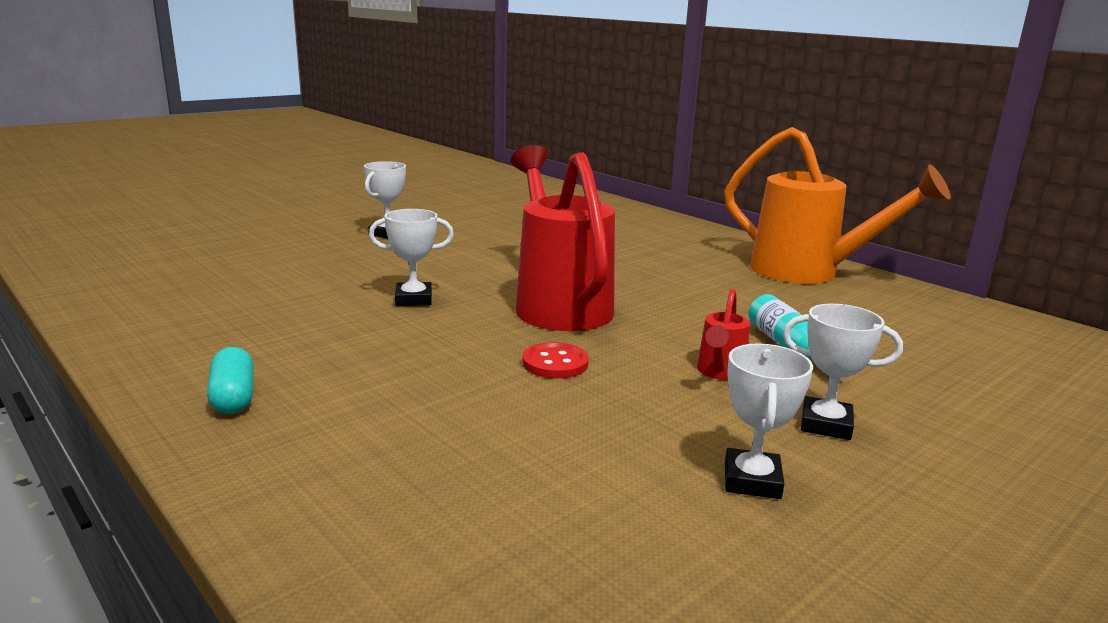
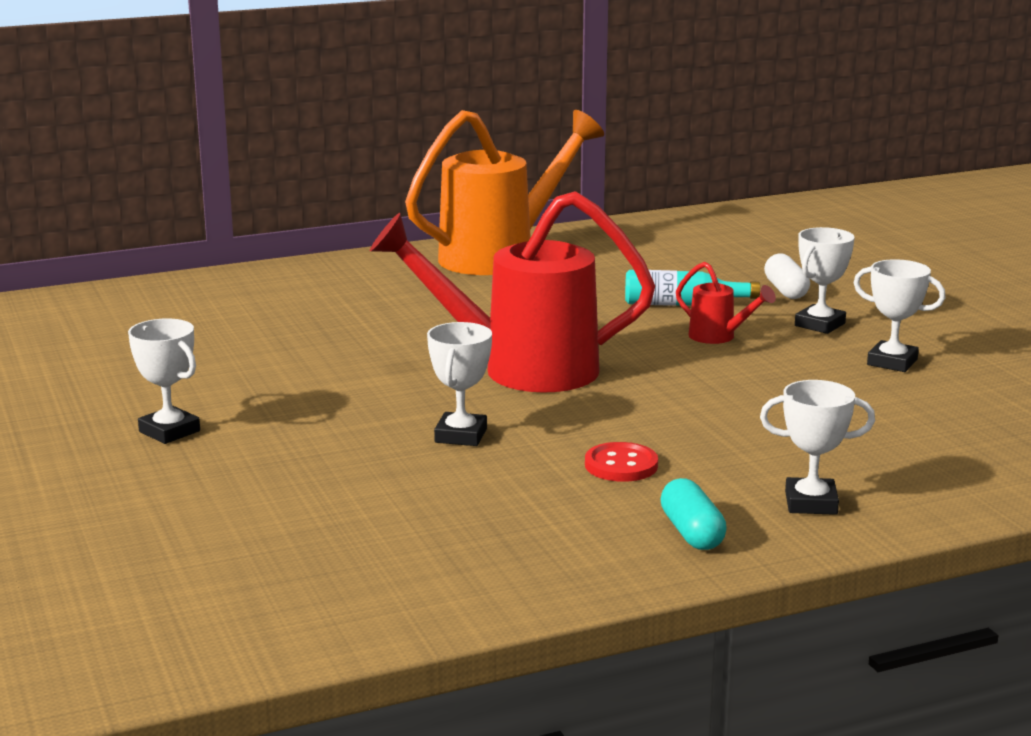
camera: 70 degrees left, 0 degrees up
turquoise capsule [207,347,254,414] -> turquoise capsule turned 75 degrees clockwise [660,478,727,550]
red button [522,342,589,379] -> red button moved to [585,442,658,482]
none -> white trophy [760,380,875,515]
none -> white capsule [764,253,810,299]

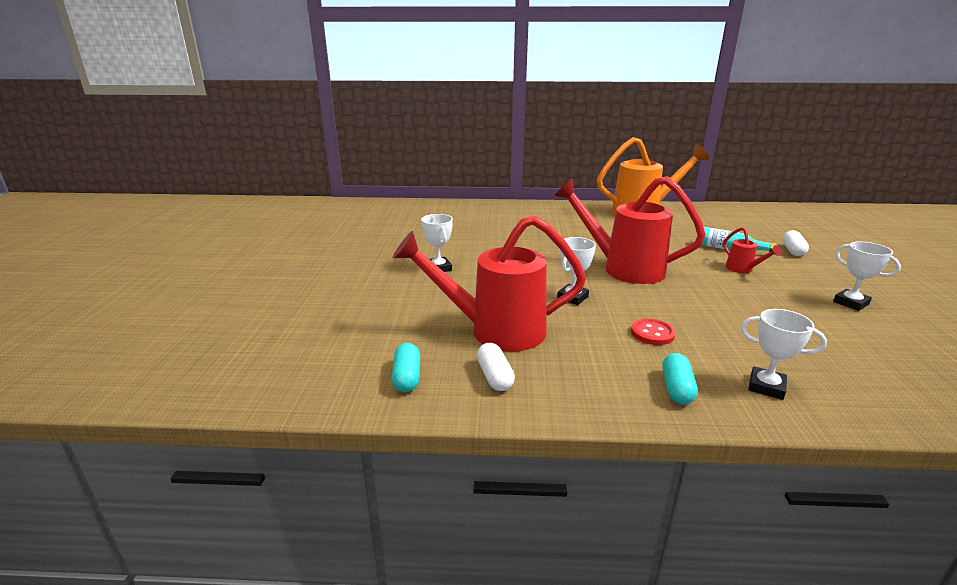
camera: 25 degrees right, 5 degrees up
white trophy [795,227,855,334] -> none
none -> turquoise capsule [392,343,420,392]
none -> red watering can [393,215,586,352]
none -> white capsule [477,343,515,391]

